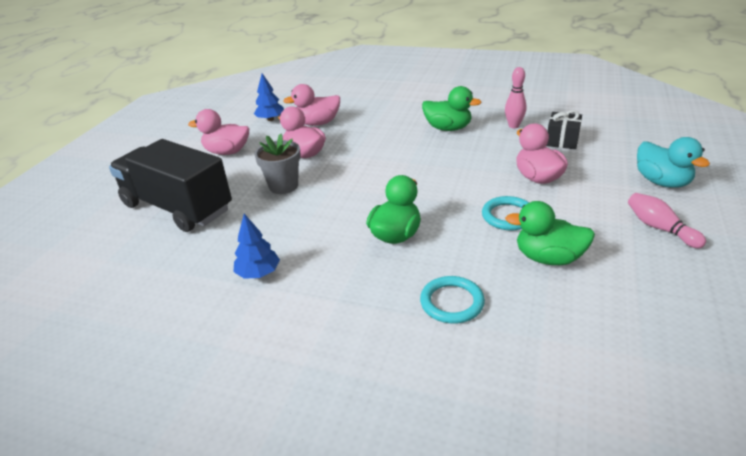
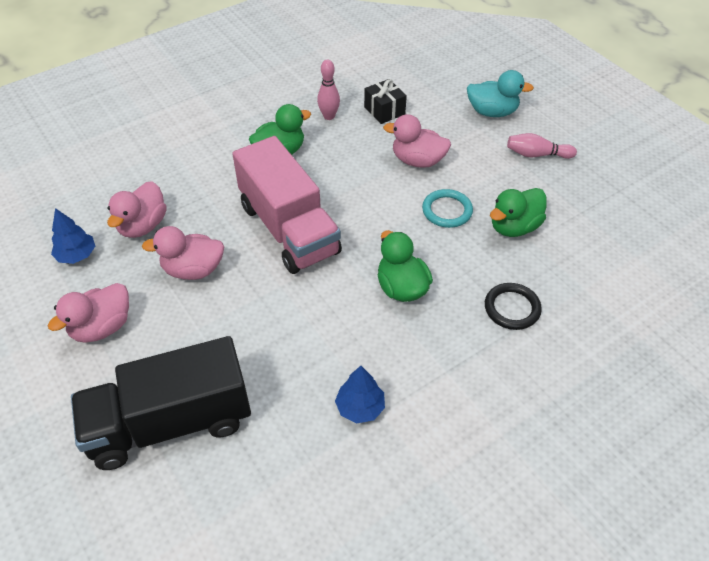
camera: 55 degrees left, 15 degrees up
grey flower pot [254,134,301,194] -> none
turquoise ring [420,276,485,324] -> black ring [485,283,542,330]
none -> pink truck [232,136,342,274]

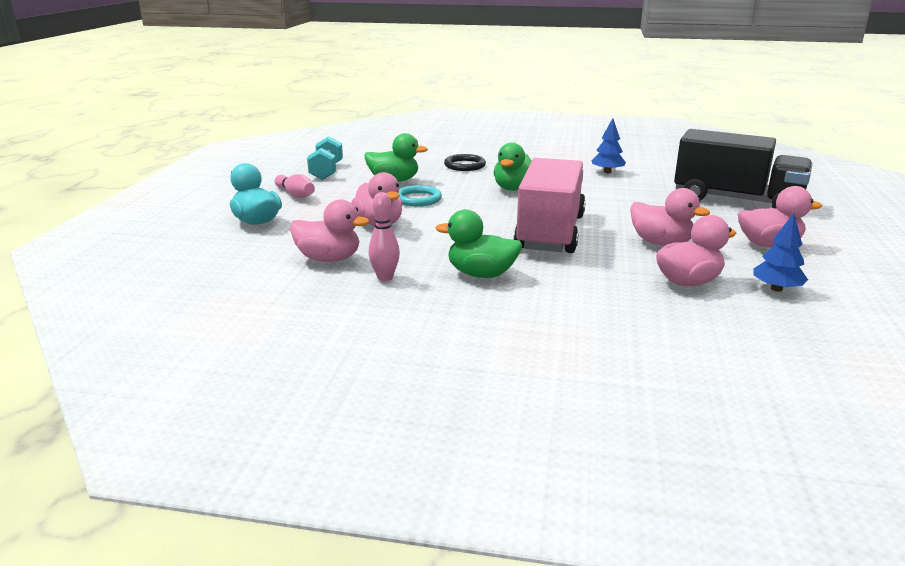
camera: 135 degrees left, 25 degrees down
black gift [364,79,407,124] -> pink duck [290,199,370,262]
none -> turquoise dumbbell [307,136,343,180]

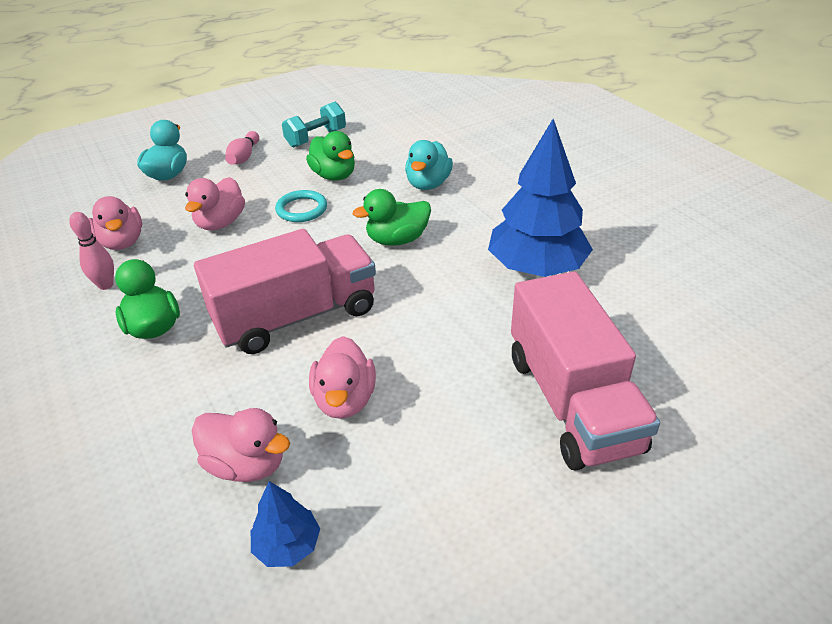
camera: 50 degrees right, 15 degrees up
black ring [444,154,486,171] -> turquoise duck [405,140,453,190]
blue tree [591,118,626,173] -> blue tree [488,119,593,277], size x2.14
black truck [674,129,812,208] -> pink truck [511,272,660,470]
pink duck [738,186,822,247] -> none

